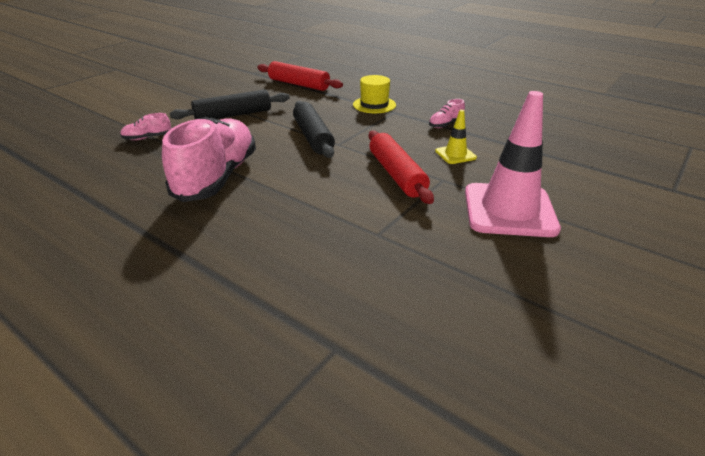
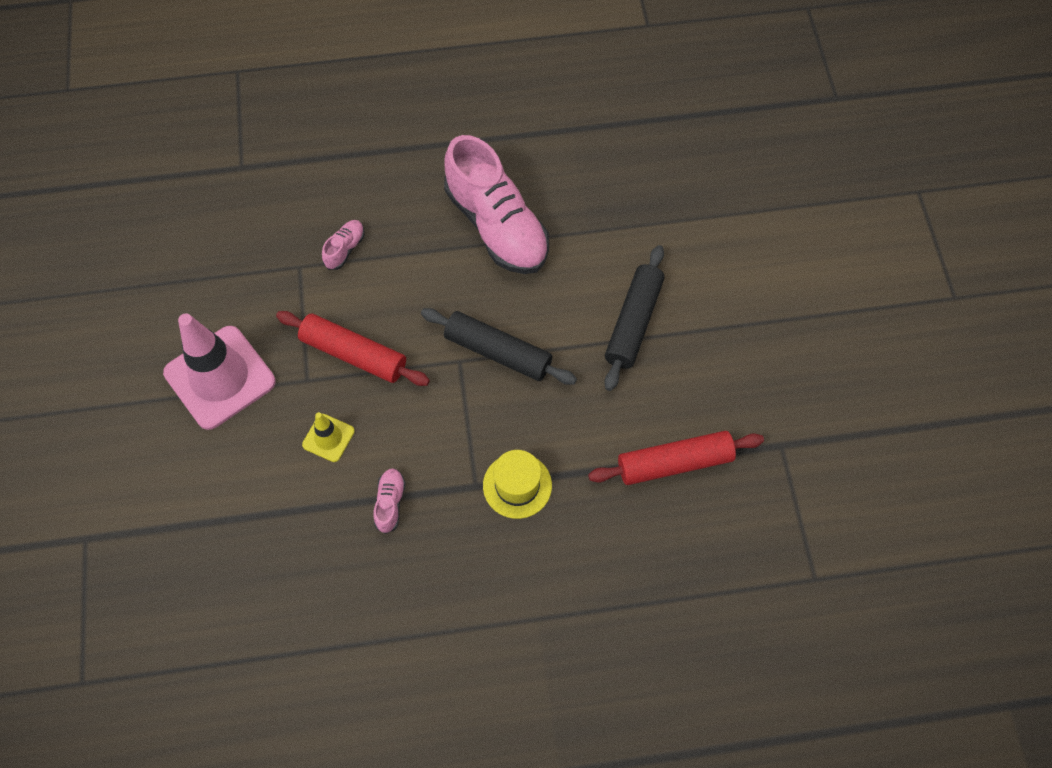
camera: 135 degrees right, 30 degrees up
pink shoe [120,113,171,140] -> pink shoe moved to [322,220,365,270]

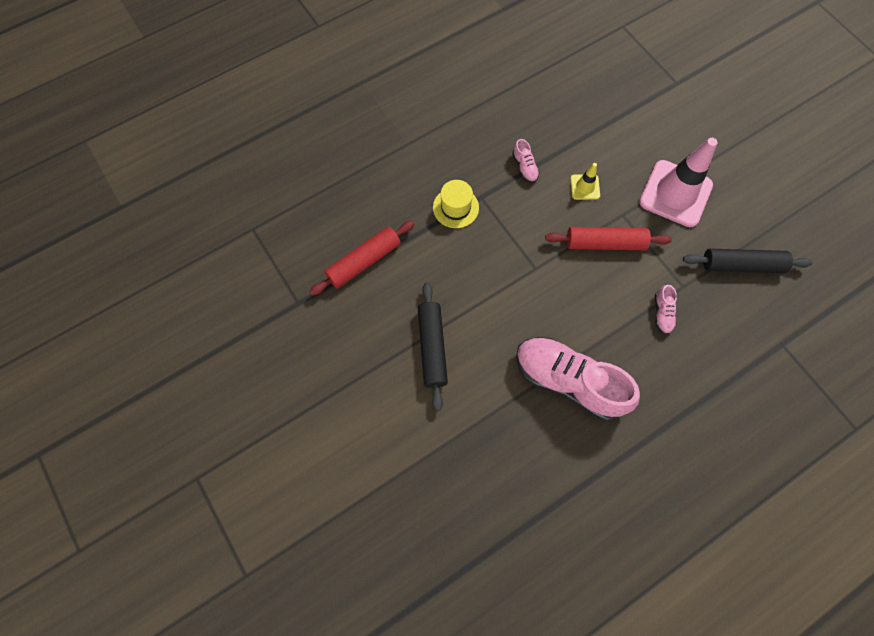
camera: 155 degrees right, 5 degrees up
black rolling pin [421,308,577,385] -> black rolling pin moved to [683,249,812,273]

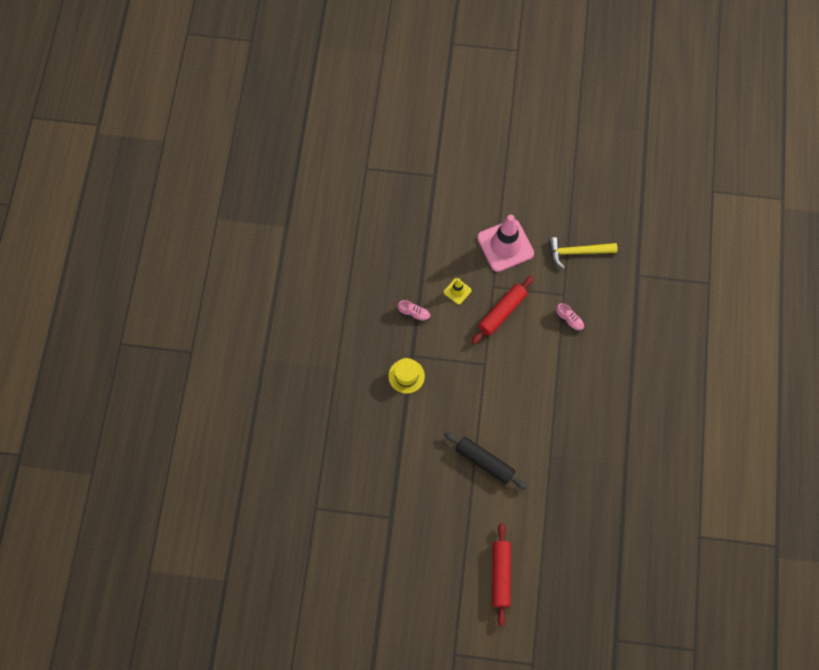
camera: 50 degrees left, 0 degrees up
red rolling pin [309,221,414,296] -> red rolling pin moved to [492,523,511,626]
pink shoe [516,337,640,421] -> none
black rolling pin [683,249,812,273] -> yellow hammer [549,237,617,269]

